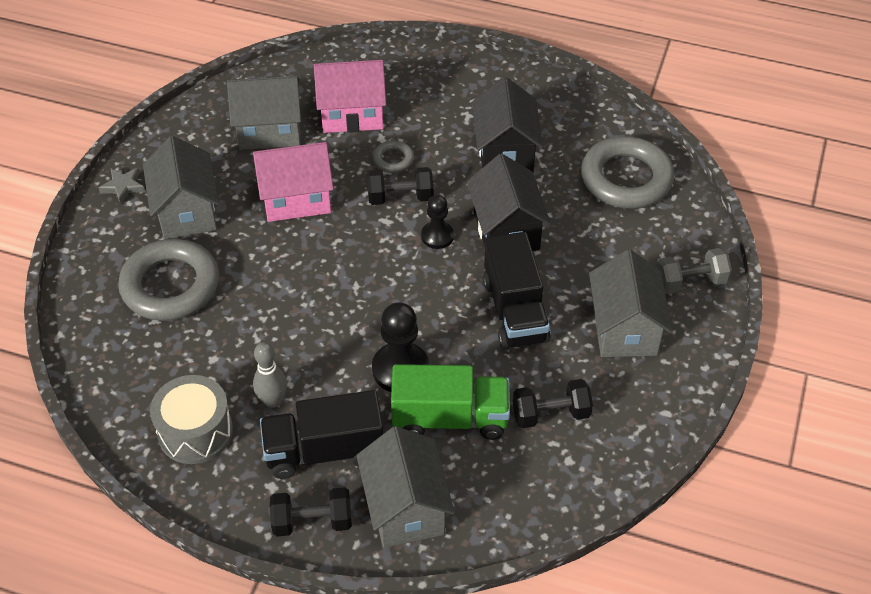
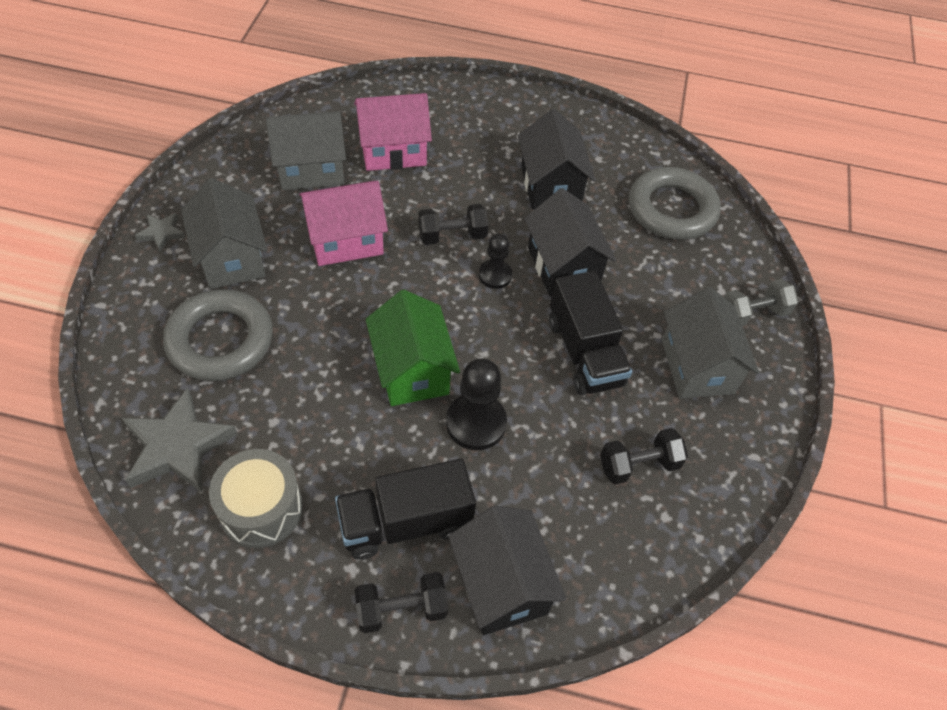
camera: 10 degrees left, 5 degrees up
grey bowling pin [253,342,287,408] -> none
grey house [356,426,455,548] -> black house [448,506,567,635]
grey ring [372,141,414,173] -> none
green truck [391,364,510,440] -> none
none -> grey star [122,388,238,492]
none -> green house [366,290,460,406]

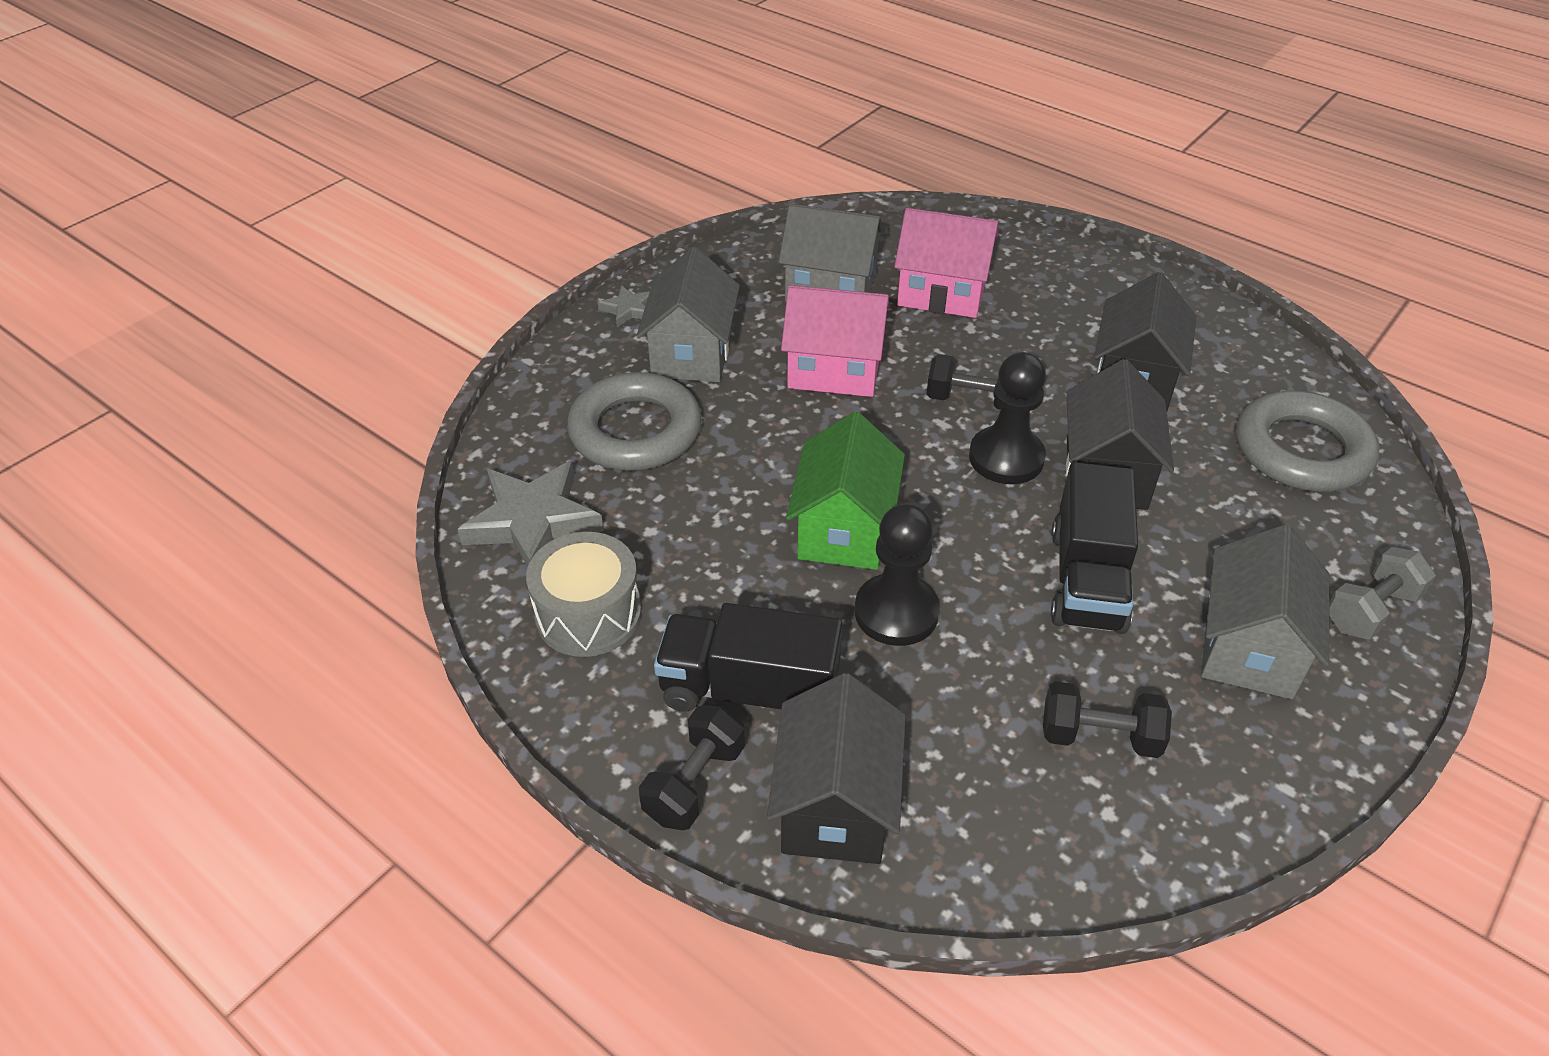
camera: 30 degrees right, 10 degrees down
black dumbbell [355,572,448,633] -> black dumbbell turned 75 degrees counterclockwise [639,705,745,830]
black pawn [479,234,512,289] -> black pawn [969,352,1046,484], size x1.61
grey dumbbell [724,279,799,326] -> grey dumbbell turned 45 degrees counterclockwise [1330,547,1436,640]

